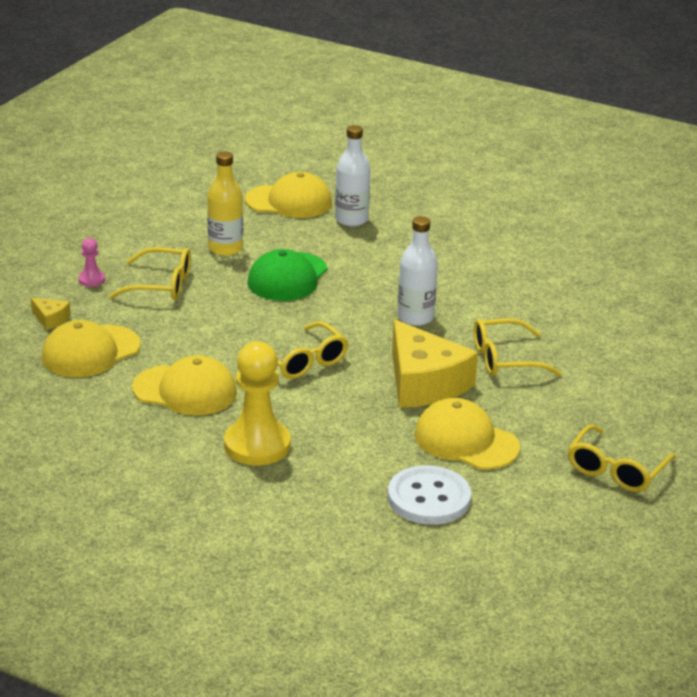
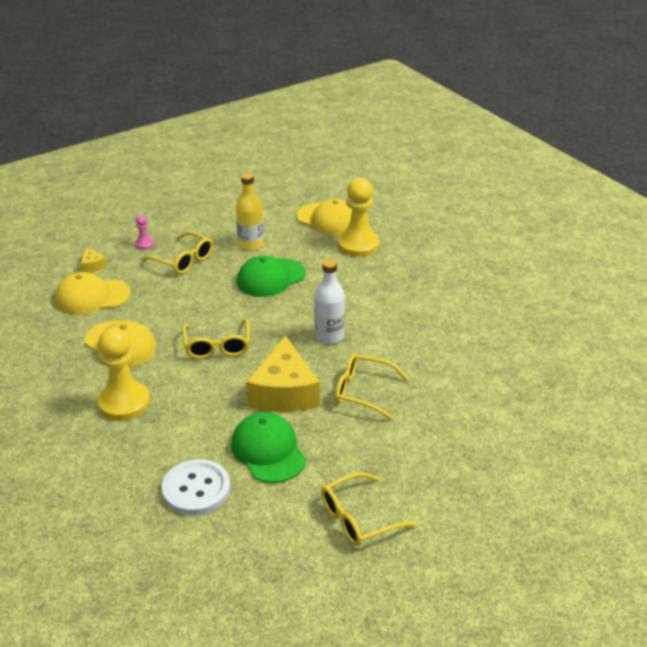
camera: 30 degrees right, 5 degrees up
white bottle [335,125,370,227] -> yellow pawn [338,178,379,257]
yellow cap [414,398,520,470] -> green cap [231,412,306,483]

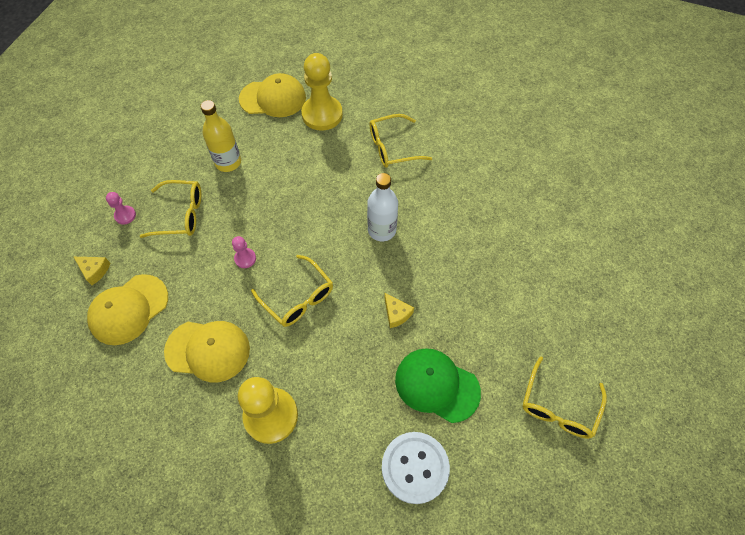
camera: 35 degrees left, 25 degrees up
green cap [237,255,306,297] -> none
yellow cheese [246,336,320,412] -> yellow cheese [384,293,414,328], size x0.42
yellow glasses [335,353,408,420] -> yellow glasses moved to [369,114,432,168]
none -> pink pawn [232,236,256,268]

